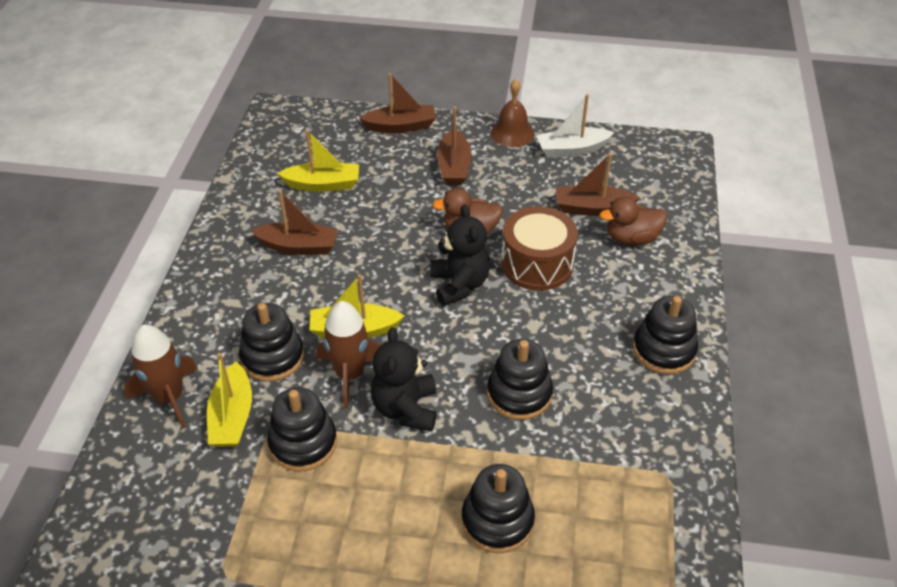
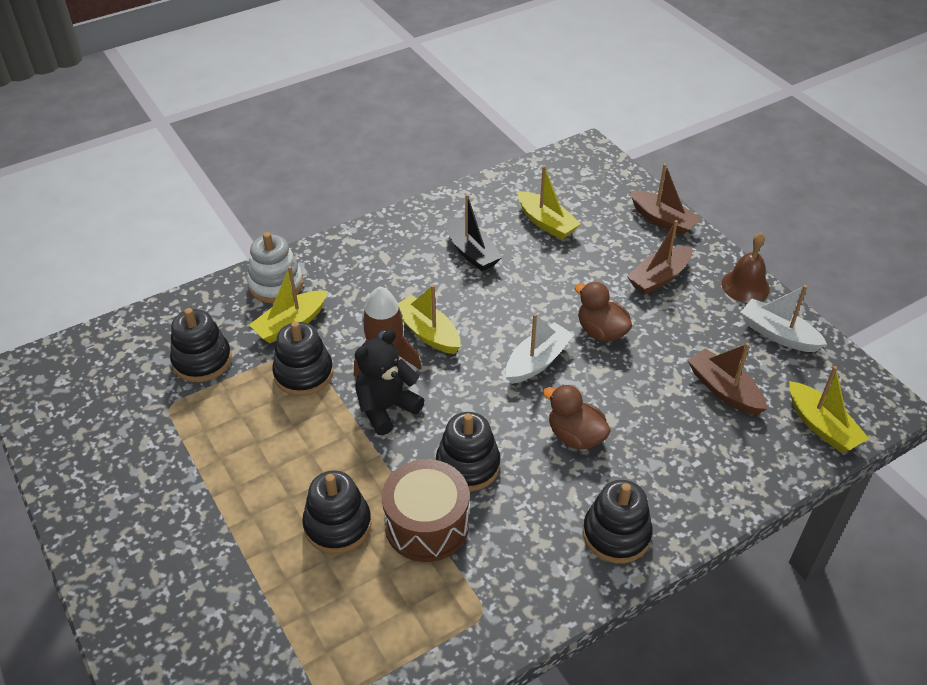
camera: 50 degrees right, 0 degrees up
brown rocket [124,324,198,429] -> white stacking toy [247,232,303,303]
black stacking toy [239,303,304,381] -> black stacking toy moved to [170,308,232,382]
brown boat [251,190,338,255] -> black boat [446,194,502,271]
black teddy bear [430,204,490,306] -> white boat [506,313,574,384]
brown drum [501,206,578,291] -> brown drum moved to [382,459,469,562]
brown duck [600,197,667,246] -> brown duck moved to [543,384,611,449]
none -> yellow boat [789,366,869,453]

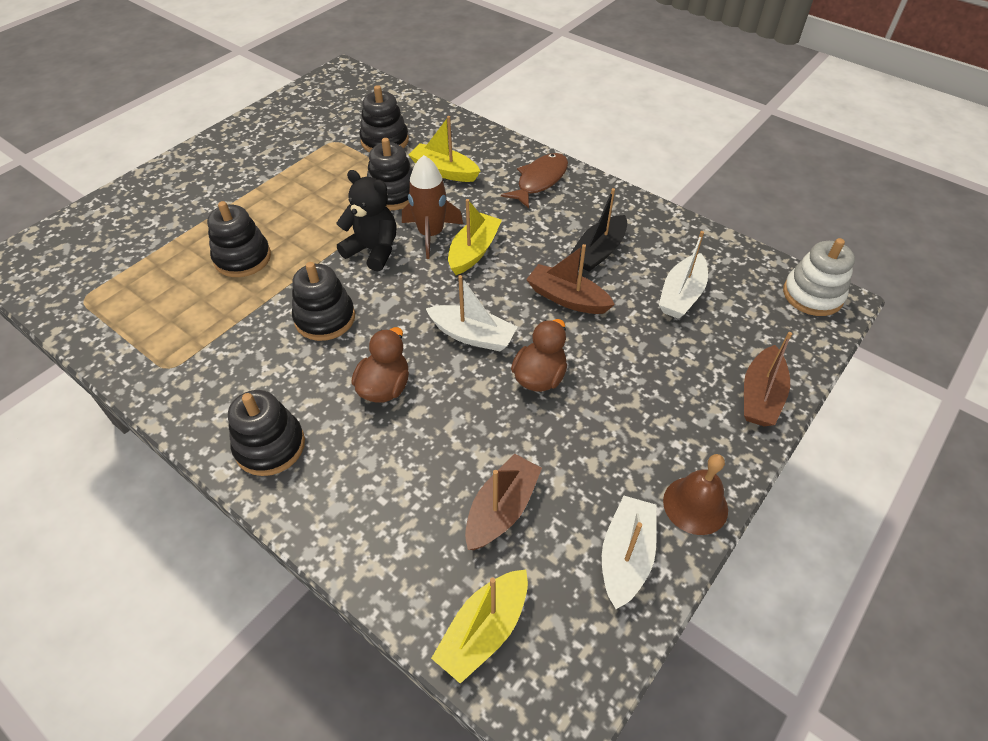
camera: 70 degrees right, 5 degrees up
white stacking toy [247,232,303,303] -> white stacking toy moved to [783,238,855,316]
brown drum [382,459,469,562] -> none
yellow boat [518,166,581,240] -> white boat [659,231,708,319]
brown boat [627,220,692,295] -> brown boat moved to [526,244,615,314]
none -> brown fish [501,153,568,209]

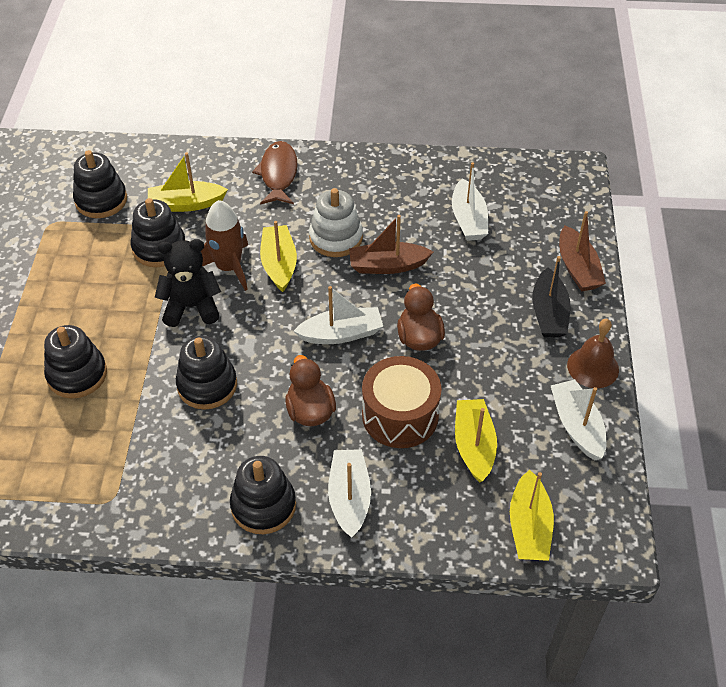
camera: 35 degrees left, 0 degrees up
brown boat [465,454,542,550] -> yellow boat [455,399,497,483]
black boat [570,188,627,271] -> black boat moved to [532,256,570,338]
white stacking toy [783,238,855,316] -> white stacking toy moved to [309,188,363,257]
none -> white boat [328,449,371,538]
none -> brown drum [362,356,442,448]

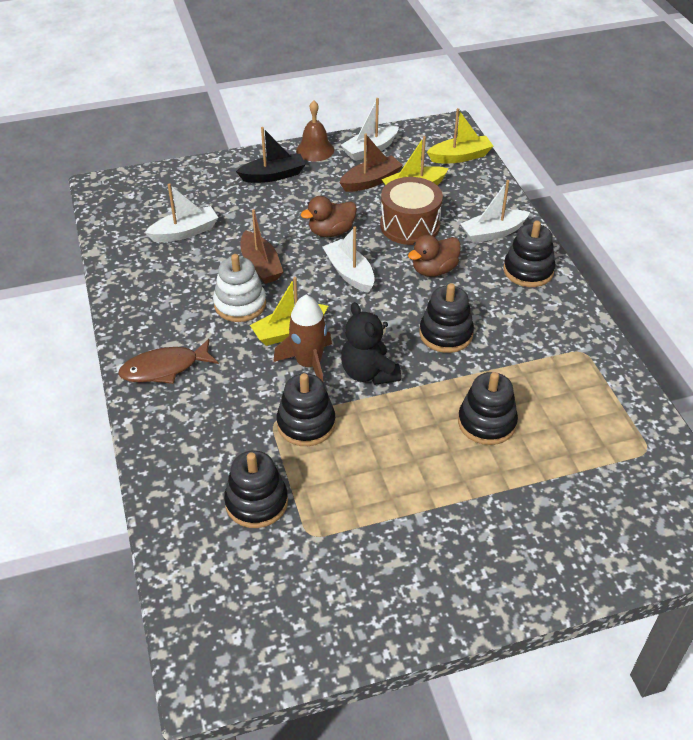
camera: 110 degrees left, 5 degrees down
yellow boat [148,152,228,212] -> none
brown boat [559,211,606,292] -> brown boat moved to [339,133,403,192]

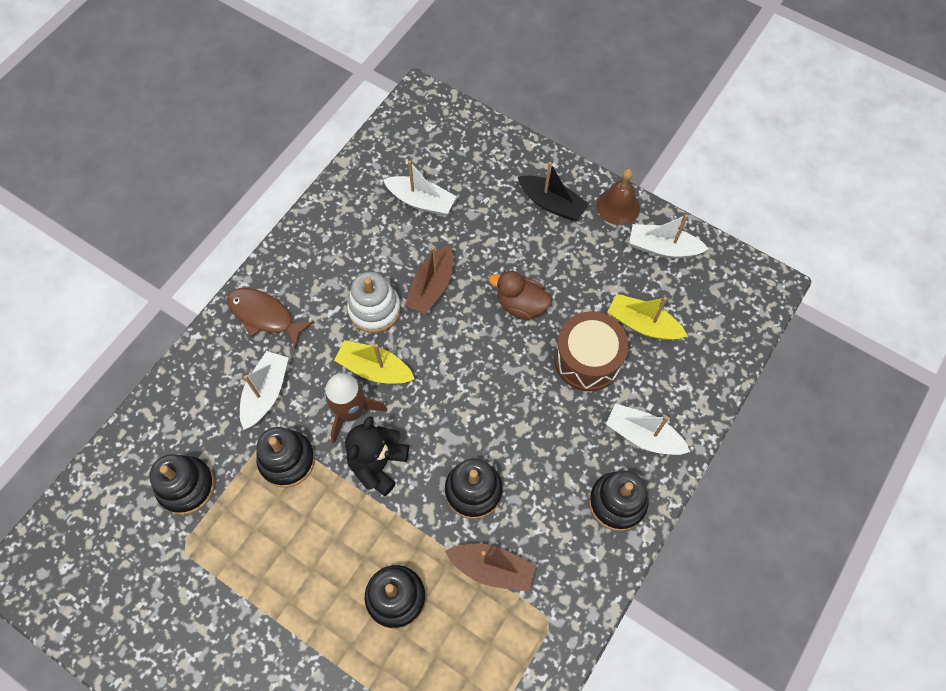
camera: 50 degrees right, 20 degrees up
white boat [323,227,375,293] -> white boat moved to [240,351,288,430]
brown boat [339,133,403,192] -> brown boat moved to [445,544,536,592]
brown duck [408,235,461,277] -> none
yellow boat [427,108,493,163] -> none

